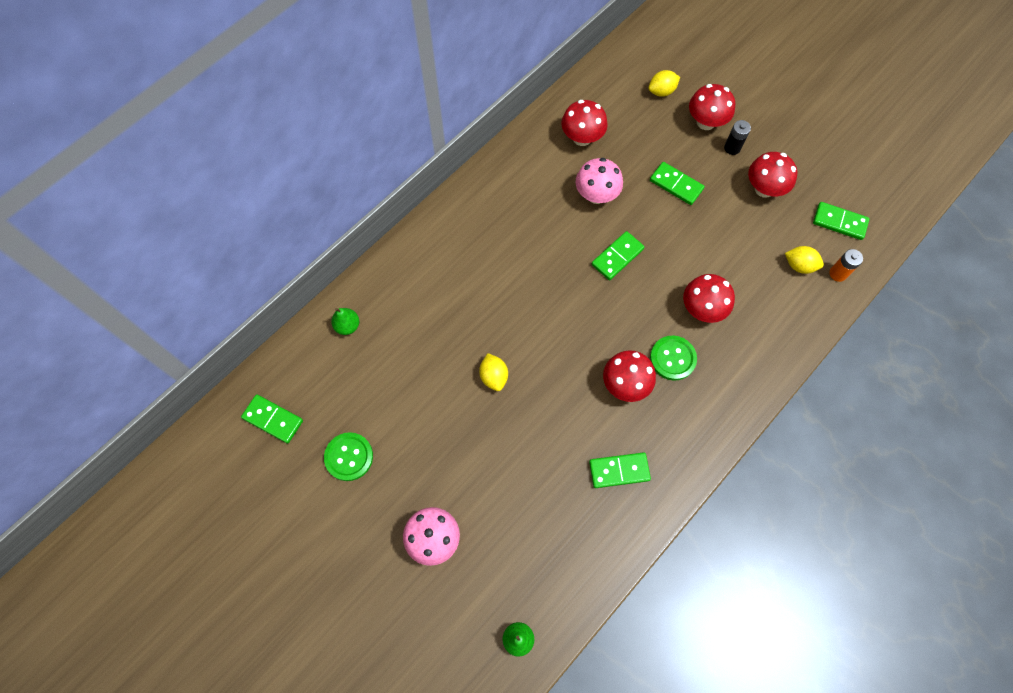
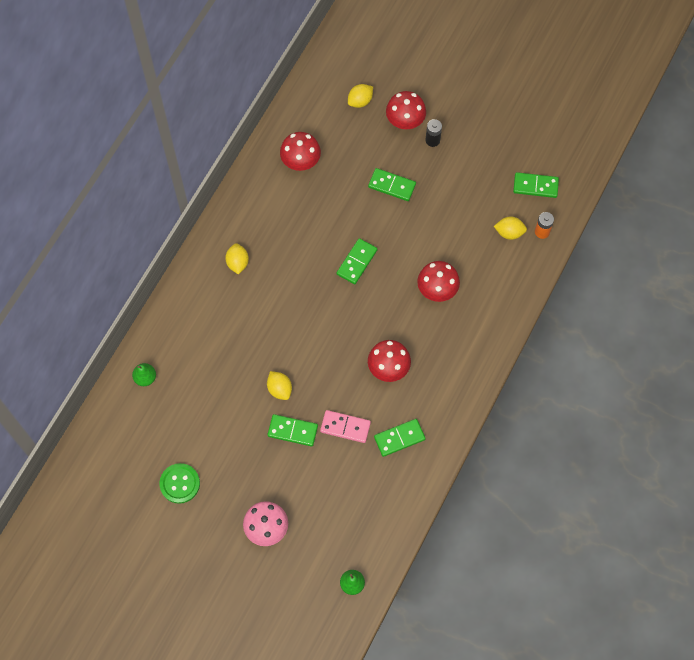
camera: 15 degrees left, 0 degrees up
green domino [241,394,303,444] -> green domino moved to [268,414,318,446]
pink mushroom [576,158,623,204] -> none
green button [650,336,697,381] -> none
red mushroom [748,152,797,198] -> none
none -> yellow lemon [225,243,249,274]
none -> pink domino [320,410,371,443]

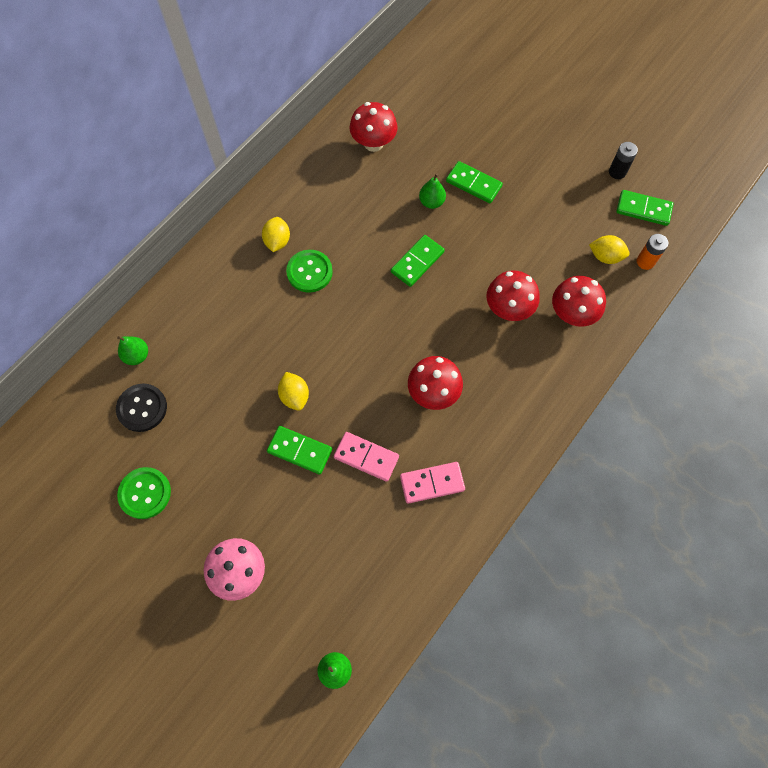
camera: 10 degrees right, 0 degrees up
yellow lemon [348,84,373,108] -> none
green domino [374,419,426,457] -> pink domino [400,462,465,504]
red mushroom [386,91,426,129] -> red mushroom moved to [552,276,606,327]
black battery [425,119,442,147] -> black battery moved to [609,142,638,179]
none -> black button [116,384,167,432]
none -> green button [286,250,333,293]
none -> green pear [419,173,446,209]

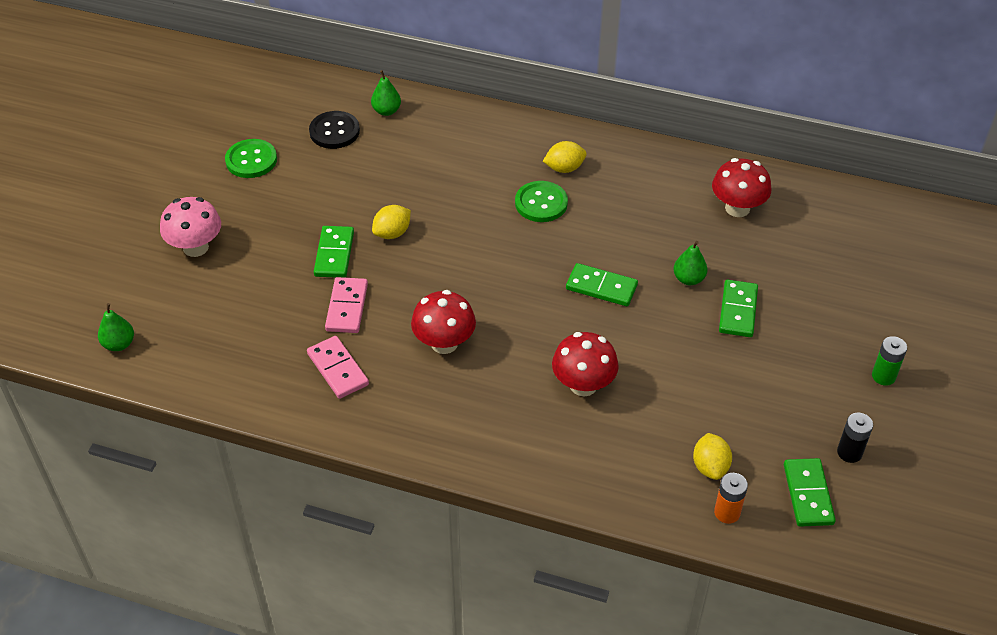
camera: 70 degrees right, 20 degrees down
red mushroom [552,276,606,327] -> none
none -> green battery [872,336,907,386]

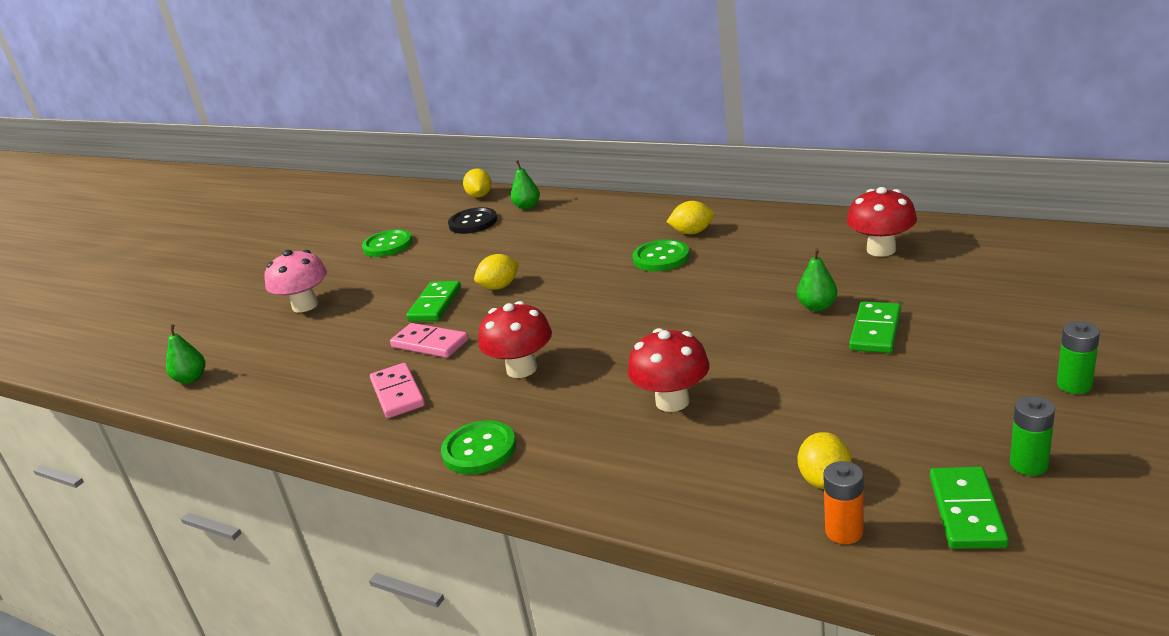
camera: 15 degrees right, 20 degrees down
pink domino [325,277,368,333] -> pink domino turned 75 degrees counterclockwise [390,323,468,358]
green domino [566,263,638,306] -> none
black battery [837,413,873,463] -> green battery [1010,396,1055,475]
none -> green button [441,421,516,474]
none -> yellow lemon [463,169,492,198]

